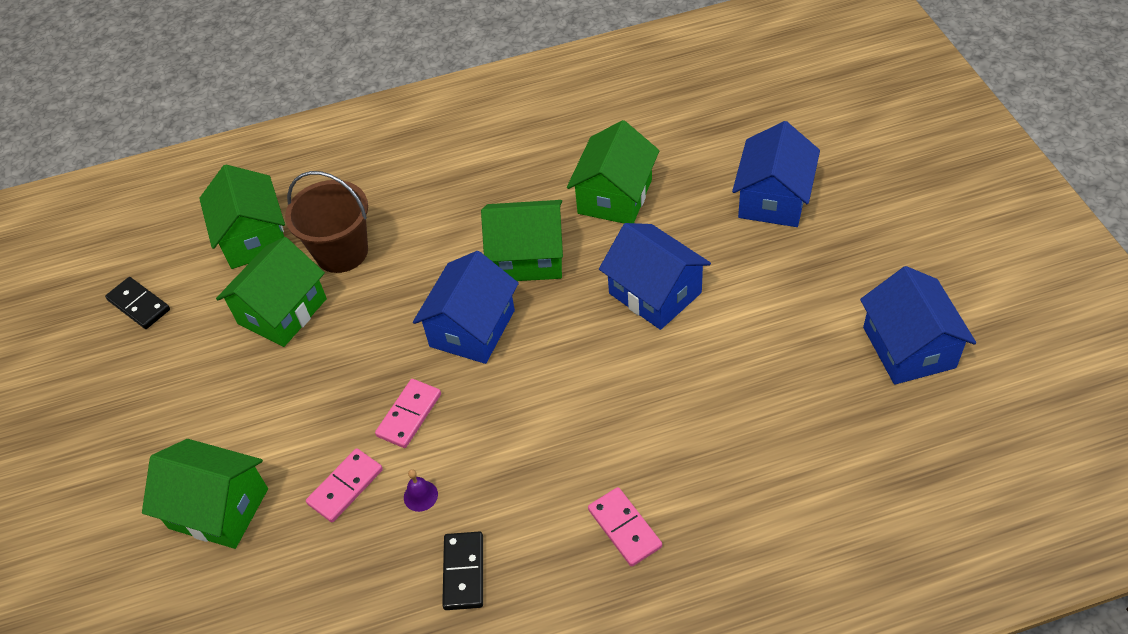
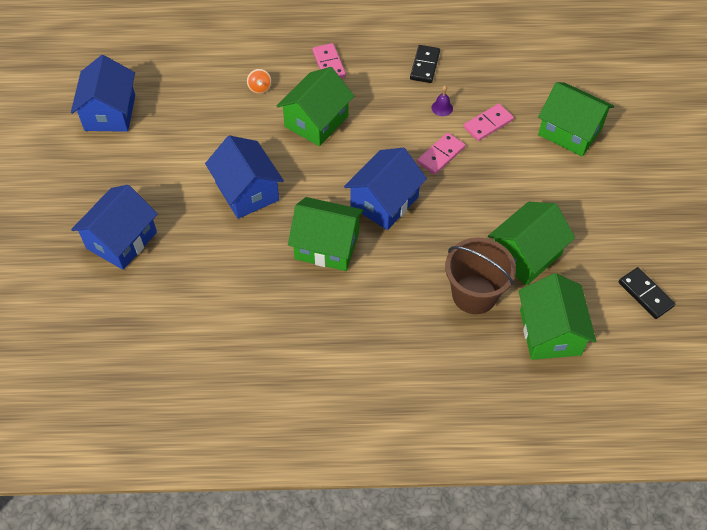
camera: 170 degrees left, 5 degrees up
green house [567,120,659,224] -> green house moved to [277,67,354,146]
none -> orange spinning top [247,69,272,94]

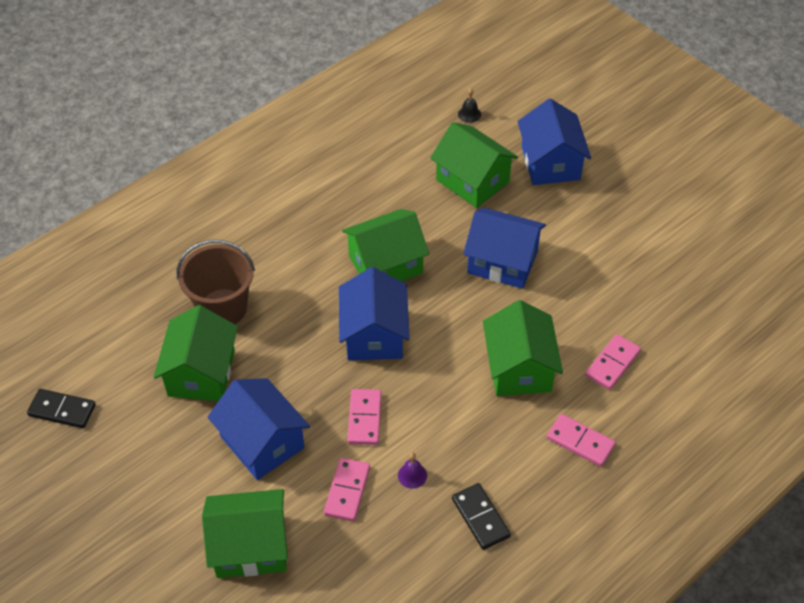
camera: 140 degrees right, 5 degrees down
blue house [71,55,135,132] -> blue house moved to [207,378,310,480]
orange spinning top [247,69,272,94] -> pink domino [585,334,641,390]
green house [519,273,596,360] -> green house moved to [430,122,518,208]
none -> black bell [458,88,481,123]

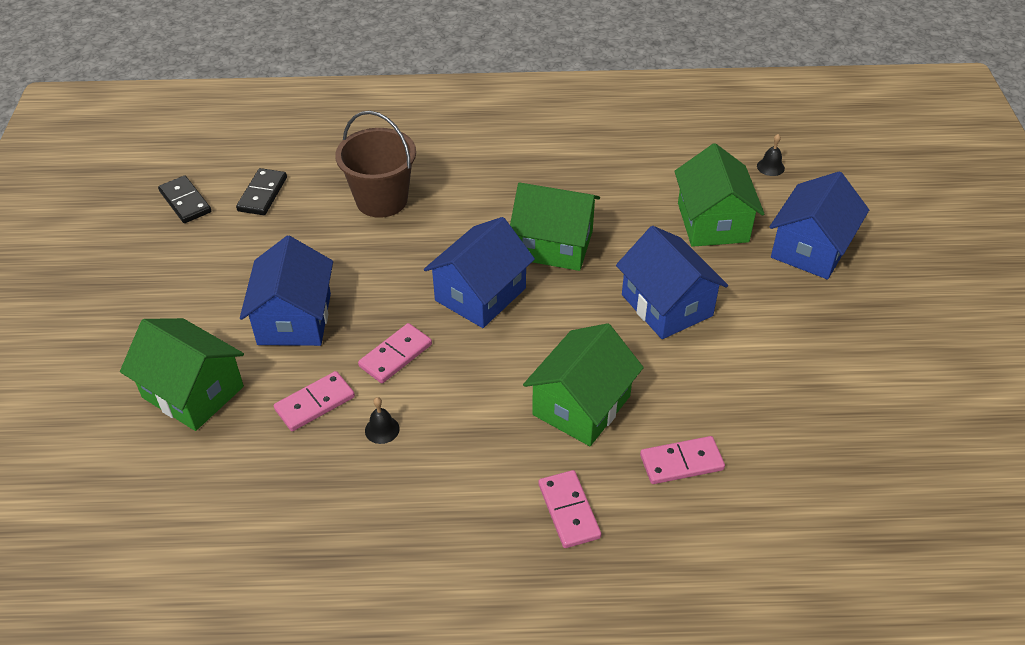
camera: 40 degrees right, 5 degrees down
green house [154,305,238,401] -> none
purple bell [398,452,427,489] -> black bell [365,397,400,444]
black domino [452,483,511,550] -> black domino moved to [236,168,287,215]

